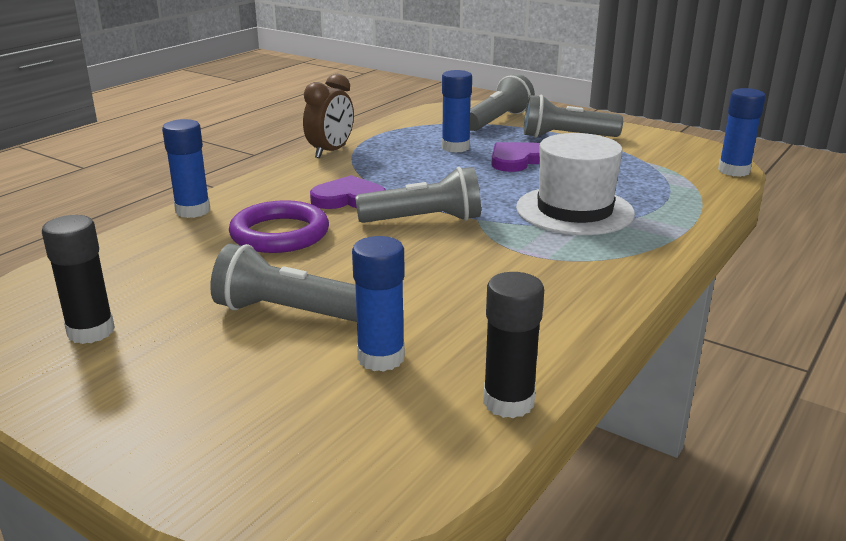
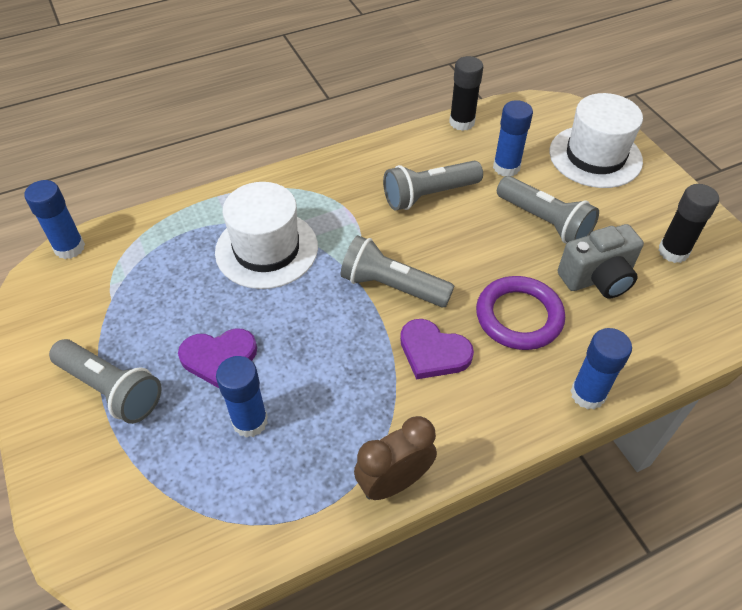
camera: 150 degrees left, 25 degrees up
grey flashlight [470,74,535,131] -> grey flashlight moved to [383,161,483,211]
none -> white hat [549,93,643,188]
none -> grey camera [558,224,644,299]

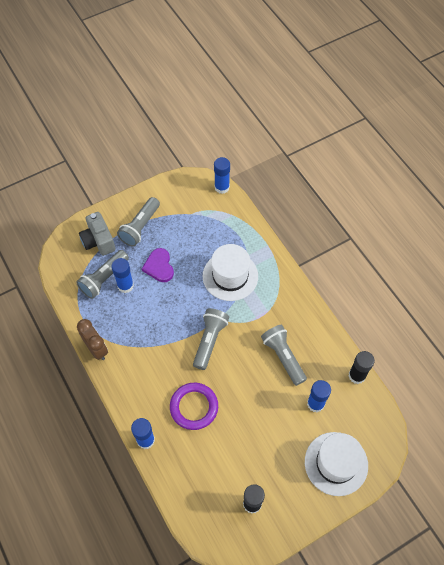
camera: 85 degrees right, 10 degrees up
purple heart [400,319,474,380] -> none
grey flashlight [497,176,599,243] -> grey flashlight moved to [76,250,129,299]
grey camera [558,224,644,299] -> grey camera moved to [79,212,116,256]

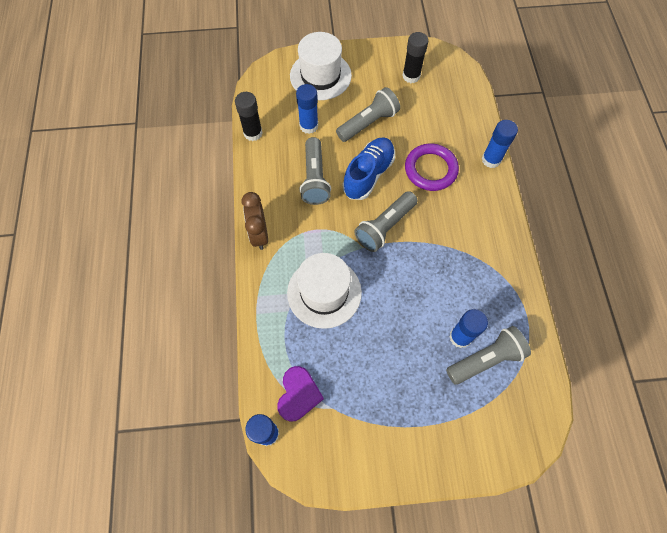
camera: 155 degrees left, 5 degrees up
brown clock [77,319,108,360] -> brown clock moved to [242,192,268,250]
grey camera [79,212,116,256] -> none
grey flashlight [117,197,160,247] -> grey flashlight moved to [336,87,400,142]
purple heart [142,248,174,282] -> purple heart moved to [277,366,324,422]
none -> blue shoe [343,137,395,200]

